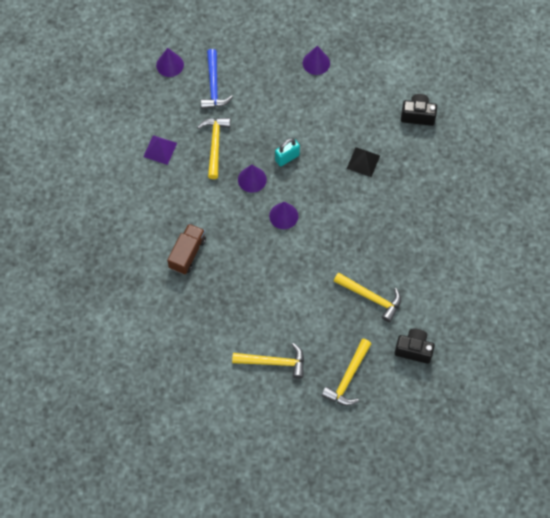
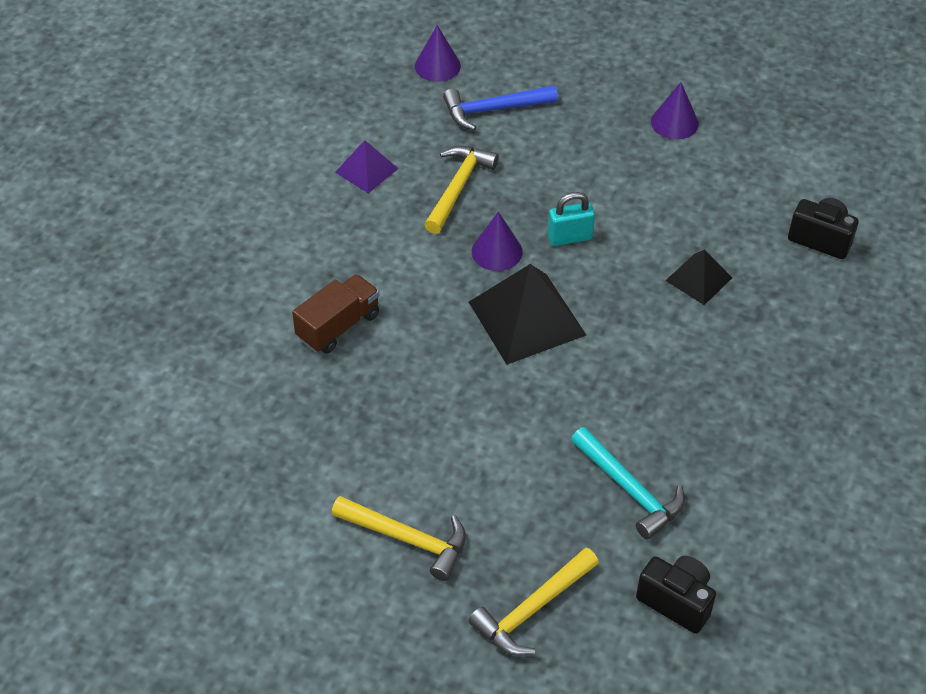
camera: 20 degrees right, 15 degrees down
blue hammer [201,49,233,109] -> blue hammer turned 60 degrees clockwise [443,85,558,131]
purple cone [269,202,298,229] -> black pyramid [469,264,586,365]
yellow hammer [334,272,401,322] -> turquoise hammer [571,427,685,539]

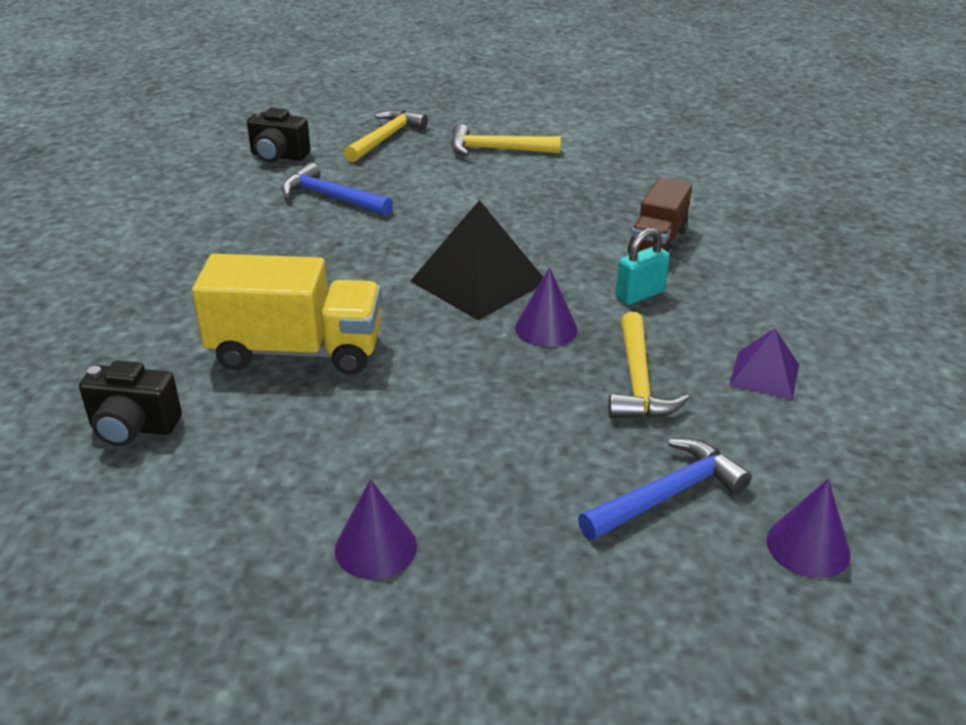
camera: 160 degrees right, 15 degrees down
turquoise padlock [548,192,595,246] -> turquoise padlock moved to [615,228,670,305]
turquoise hammer [571,427,685,539] -> blue hammer [281,162,393,216]
black pyramid [665,249,732,305] -> yellow truck [192,254,382,375]

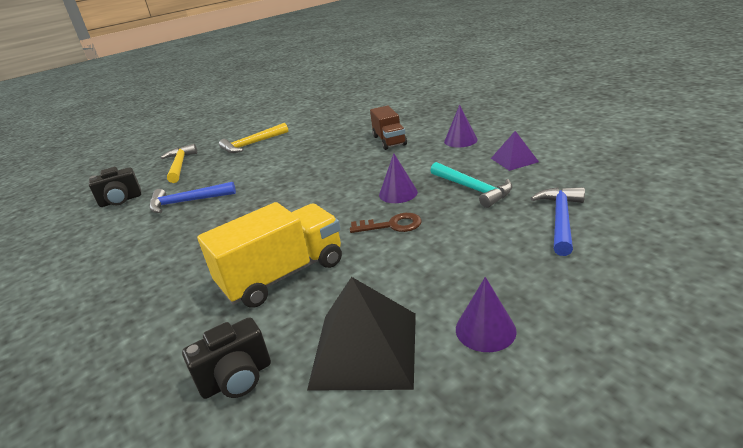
camera: 35 degrees left, 5 degrees down
black pyramid [410,200,543,320] -> black pyramid moved to [307,277,416,391]
yellow hammer [608,312,689,418] -> turquoise hammer [430,162,513,208]
turquoise padlock [615,228,670,305] -> none
purple cone [767,479,851,578] -> purple cone moved to [444,105,478,147]
none -> brown key [350,213,421,233]

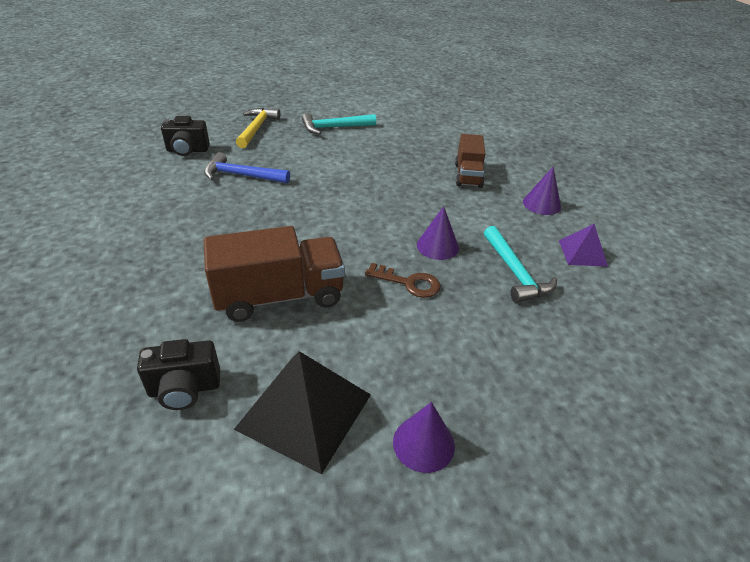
camera: 15 degrees right, 10 degrees up
yellow truck [197,202,342,308] -> brown truck [203,226,345,322]
yellow hammer [219,123,288,153] -> turquoise hammer [302,113,376,134]
blue hammer [530,187,585,256] -> none

